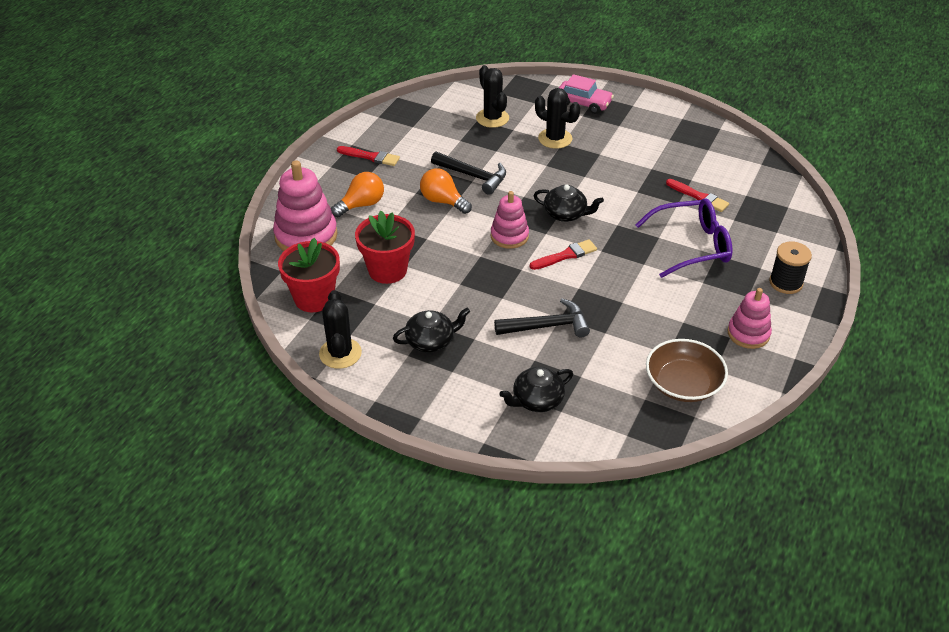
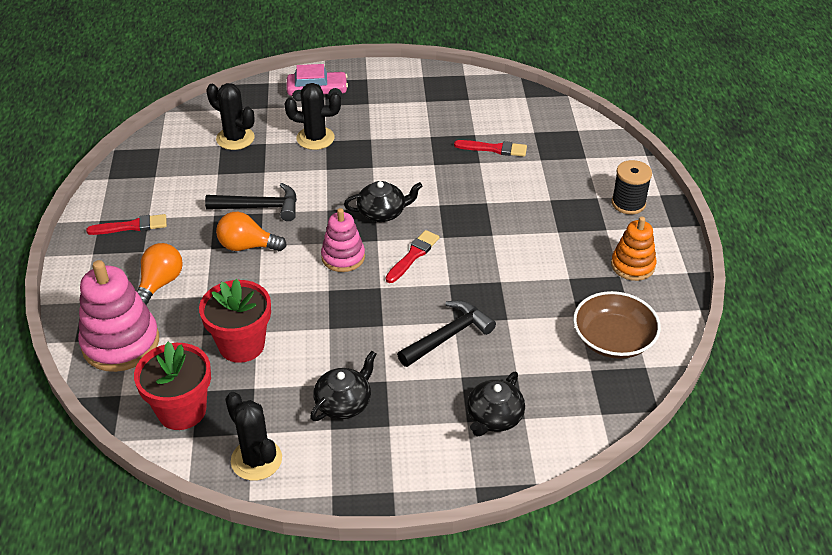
camera: 30 degrees left, 0 degrees up
purple glasses [635,198,733,278] -> none
pink stacking toy [727,288,772,349] -> orange stacking toy [611,216,657,281]

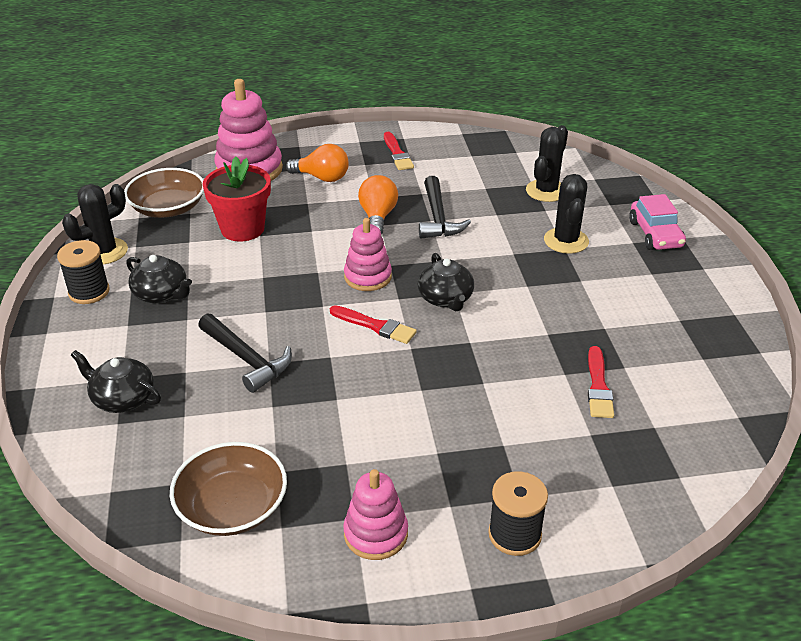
camera: 85 degrees right, 5 degrees down
red flower pot [134,342,211,430] -> brown bowl [124,168,204,218]
orange stacking toy [611,216,657,281] -> pink stacking toy [343,469,408,560]
none -> black spool [57,240,110,304]

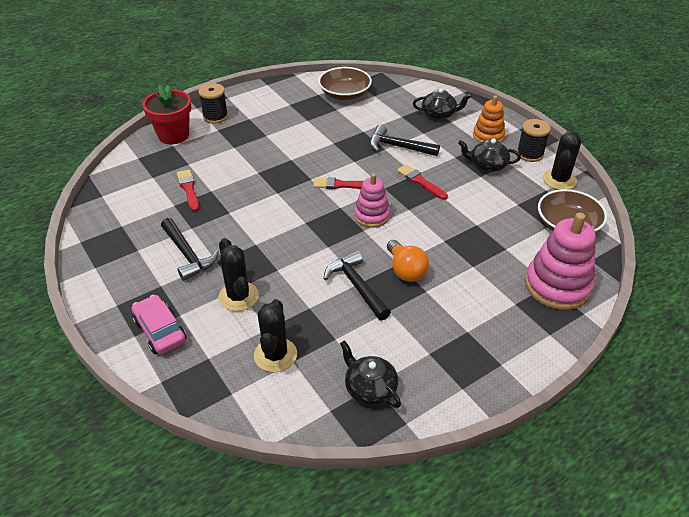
camera: 155 degrees right, 5 degrees up
red flower pot [203,156,271,241] -> red flower pot moved to [142,85,191,144]
orange light bulb [286,144,349,182] -> none
pink stacking toy [343,469,408,560] -> none
red brush [384,132,414,170] -> red brush moved to [397,164,448,200]
black teapot [417,253,474,311] -> black teapot moved to [340,340,401,408]
none -> black hammer [161,218,219,281]
none -> orange stacking toy [473,95,505,143]

